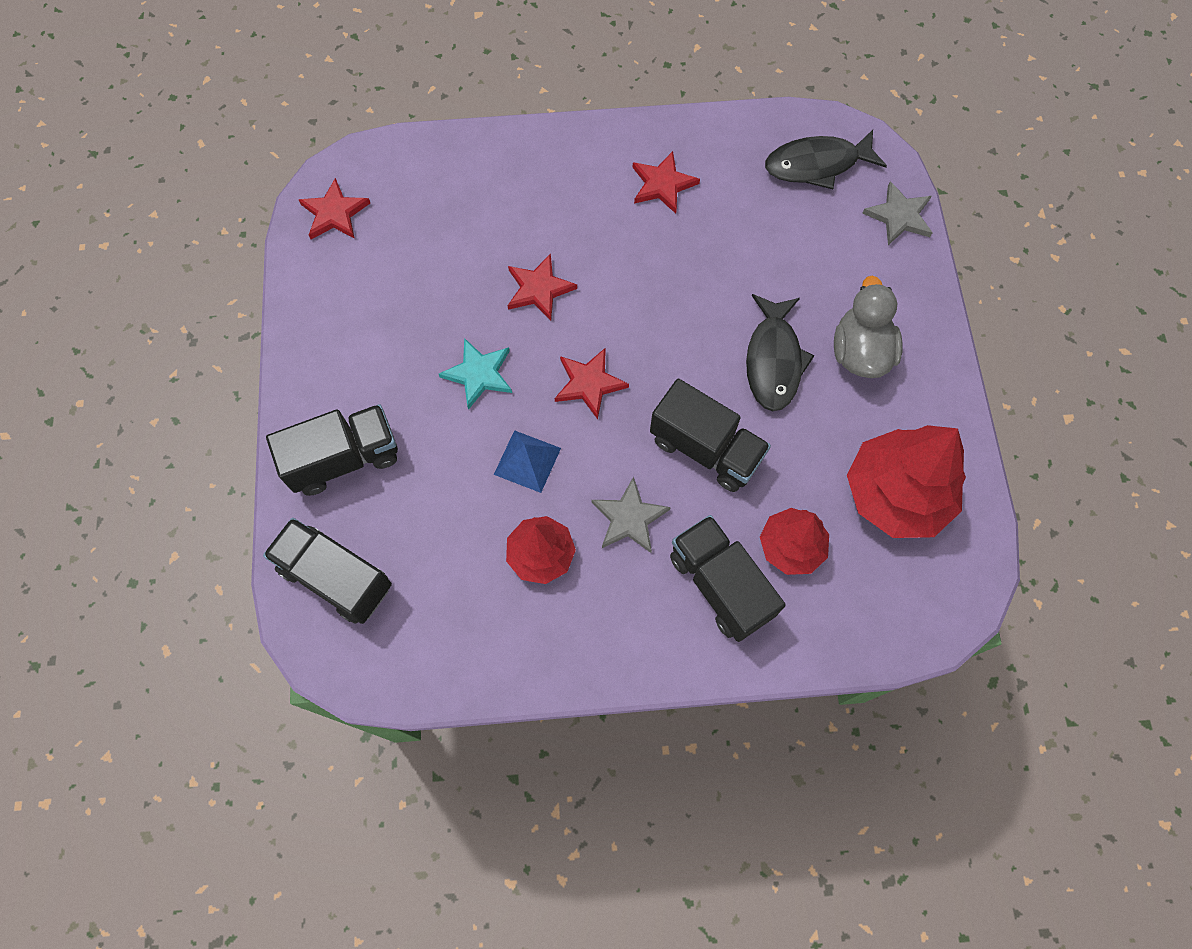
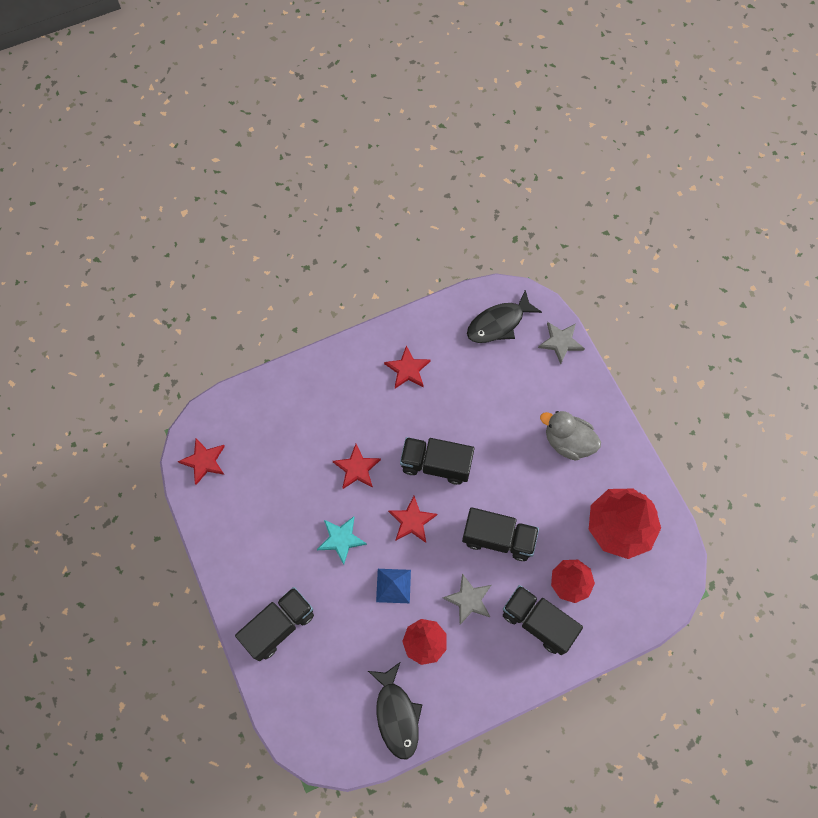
camera: 20 degrees left, 0 degrees up
black truck [263,518,392,624] -> black truck moved to [400,437,474,485]
black fish [746,294,814,411] -> black fish moved to [368,662,423,759]
grey duck [834,276,903,378] -> grey duck turned 45 degrees counterclockwise [540,411,601,461]

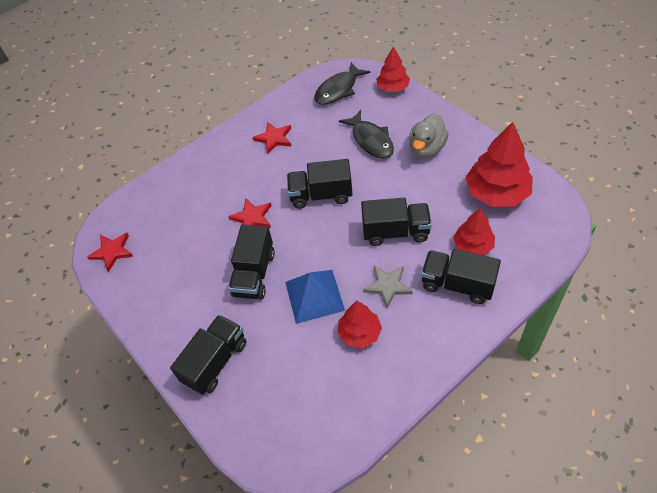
camera: 10 degrees left, 15 degrees down
turquoise star [317,516,367,564] -> black truck [228,224,275,299]
black fish [368,662,423,759] -> black fish moved to [339,110,394,159]
blue pyramid [376,569,411,603] -> blue pyramid [285,270,345,324], size x1.54
red star [388,496,437,543] -> none
grey star [538,322,585,364] -> red tree [376,46,410,92]
grey duck [540,411,601,461] -> grey duck turned 75 degrees counterclockwise [409,113,449,158]

